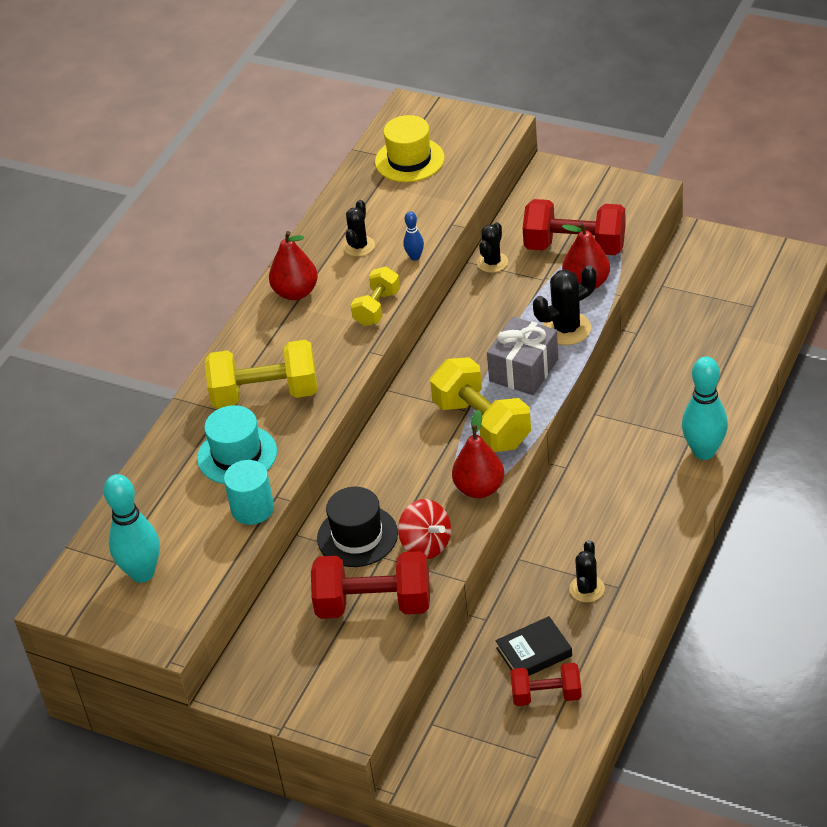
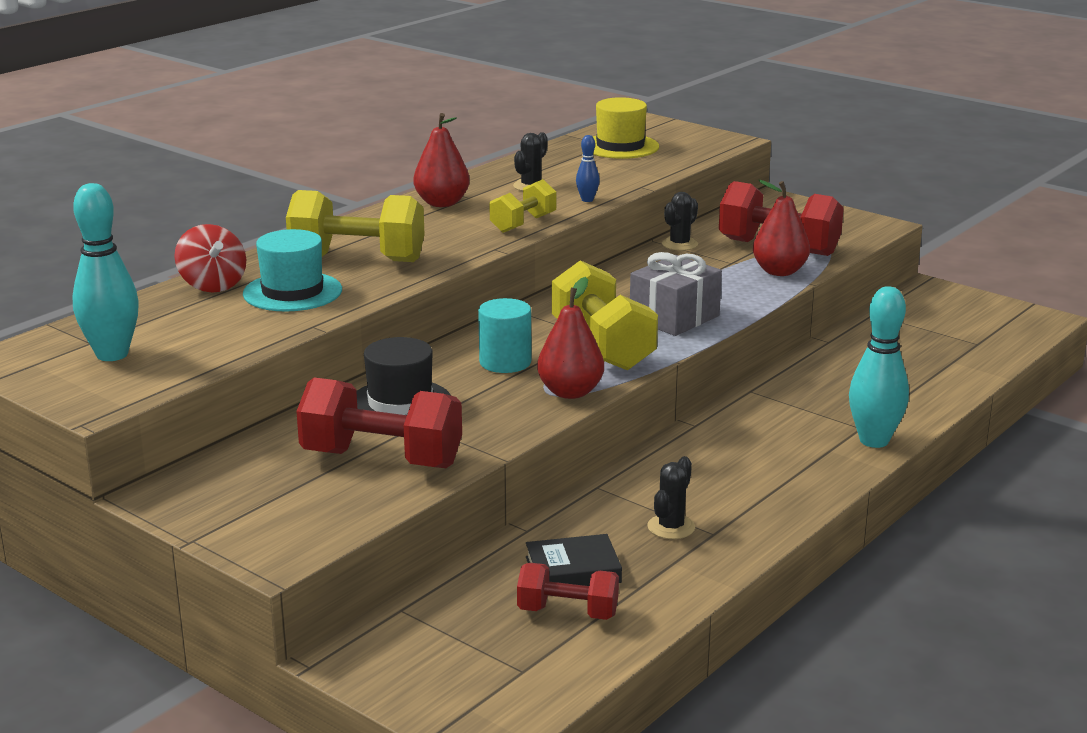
camera: 10 degrees right, 20 degrees down
turquoise cylinder [224,460,274,525] -> turquoise cylinder moved to [478,298,531,373]
red spinning top [398,499,451,559] -> red spinning top moved to [174,224,246,292]
black cactus [533,265,597,345] -> none

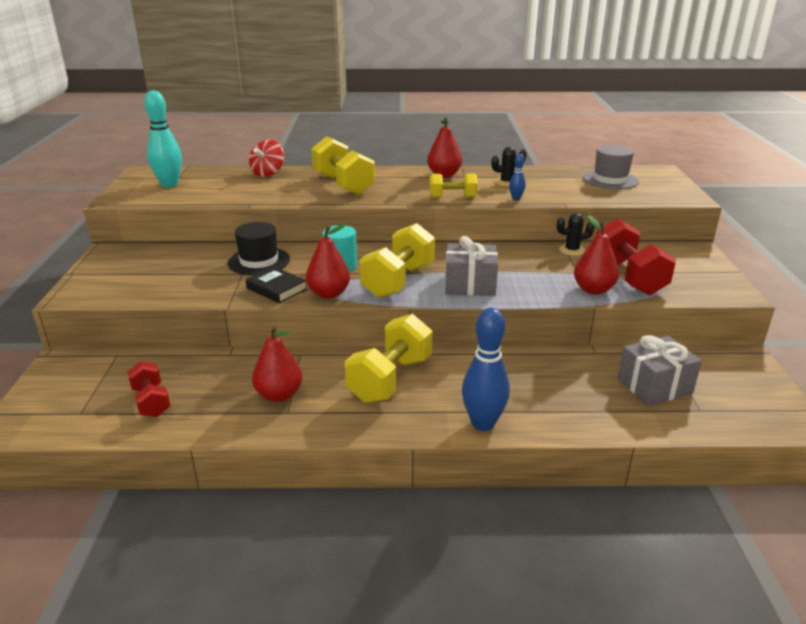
camera: 50 degrees right, 5 degrees up
turquoise hat [243,229,342,312] -> none
red dumbbell [296,377,462,468] -> none
black book [526,534,622,586] -> black book moved to [246,266,307,303]
yellow hat [593,97,659,159] -> grey hat [583,145,639,189]
black cactus [648,456,695,539] -> red pear [252,326,302,402]
turquoise bowling pin [849,286,909,448] -> blue bowling pin [462,308,510,431]
none -> yellow dumbbell [345,314,433,403]
none -> grey gift [618,335,702,406]

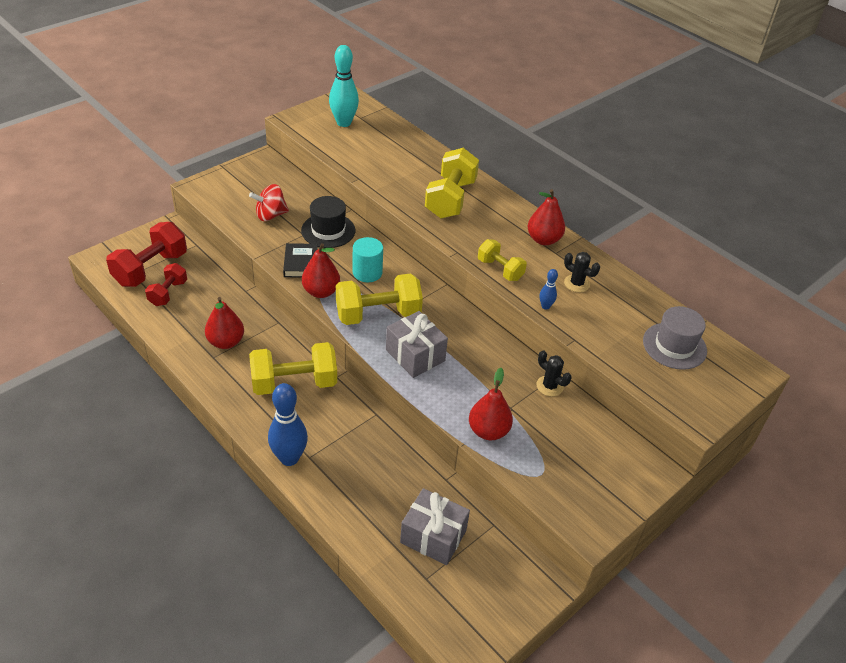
camera: 45 degrees right, 15 degrees up
red spinning top [249,140,284,177] -> red spinning top moved to [249,184,289,221]
red dumbbell [596,218,676,295] -> red dumbbell moved to [106,222,187,287]

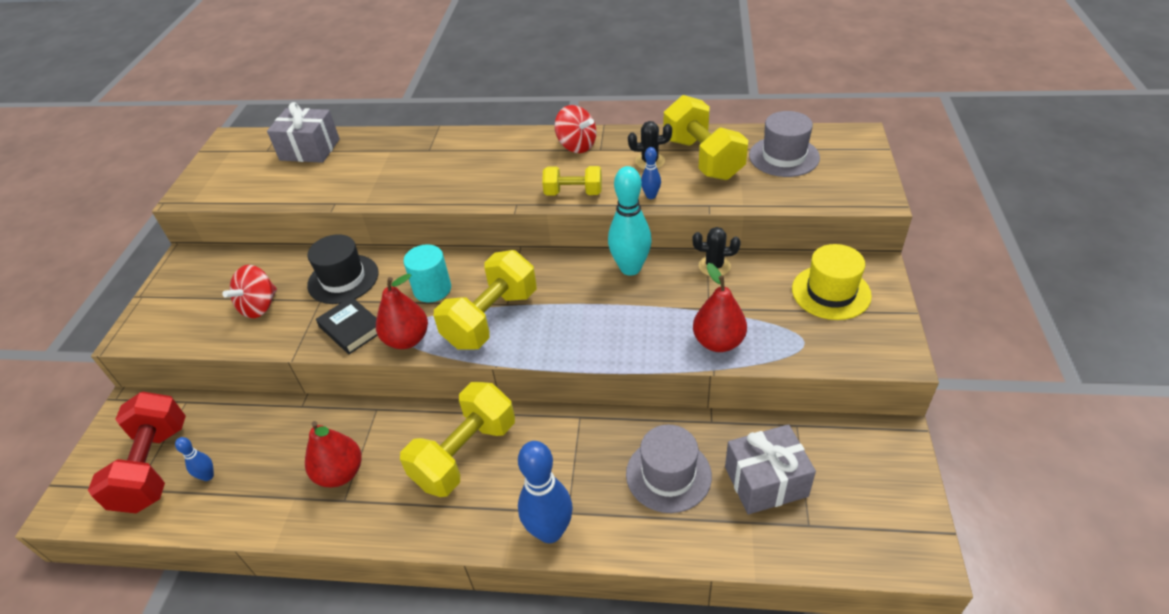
camera: 35 degrees left, 0 degrees up
red dumbbell [145,263,187,306] -> blue bowling pin [175,437,214,481]
turquoise bowling pin [329,45,359,127] -> turquoise bowling pin moved to [608,166,652,276]
grey gift [386,311,448,378] -> grey gift moved to [267,102,340,163]
yellow dumbbell [425,148,479,219] -> yellow dumbbell moved to [664,95,748,180]
red pear [527,189,565,245] -> red spinning top [554,105,597,153]
none -> grey hat [626,424,712,513]
none -> yellow hat [792,244,872,320]

